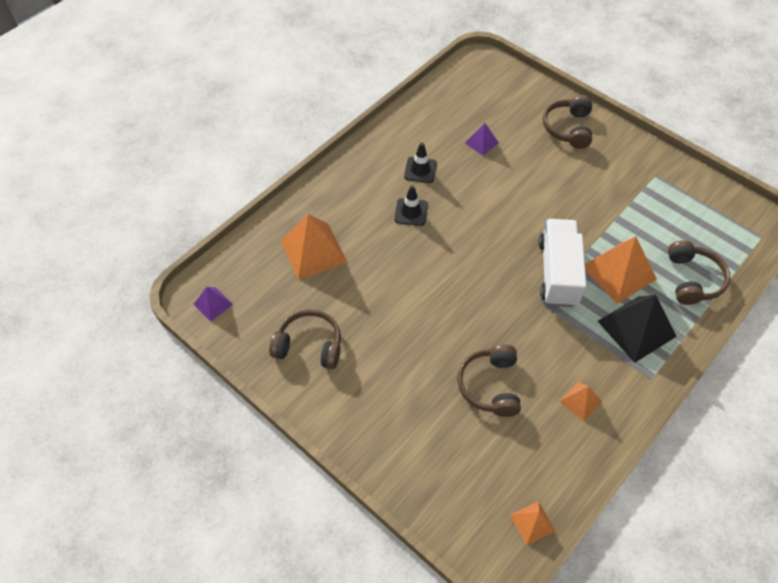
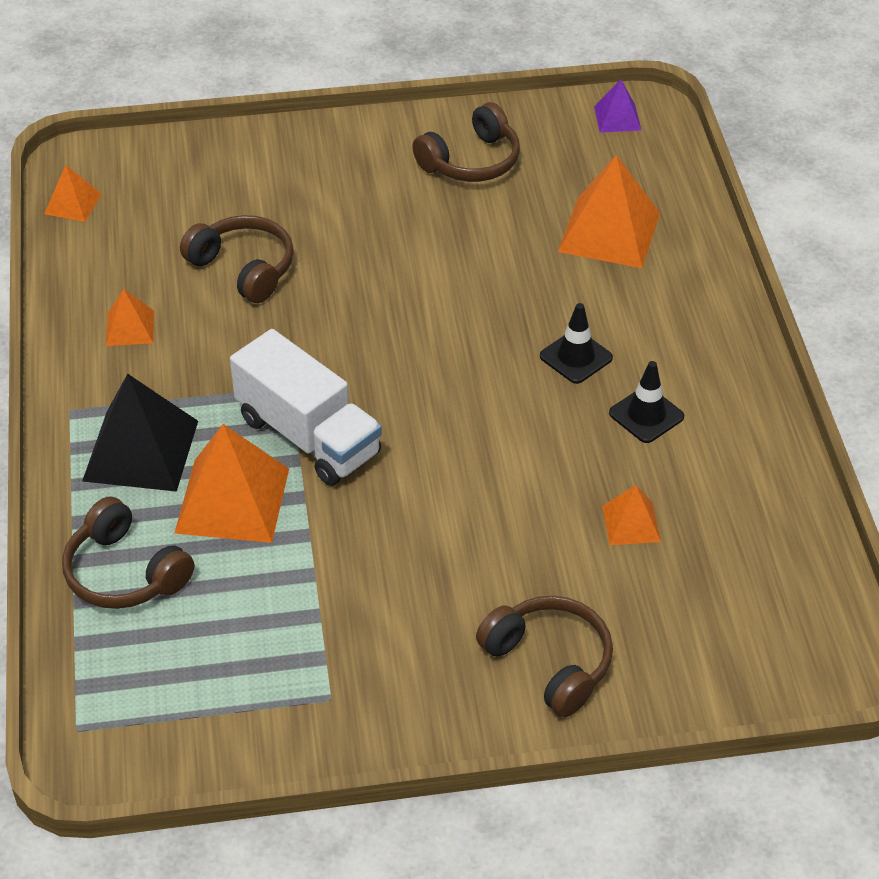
camera: 130 degrees right, 10 degrees down
purple pyramid [465,123,499,156] -> orange pyramid [602,485,661,545]

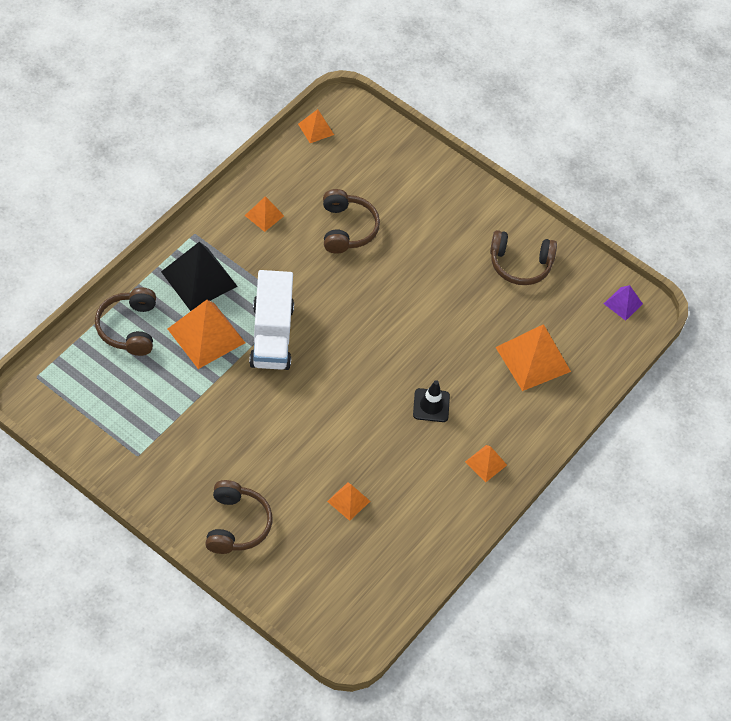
camera: 40 degrees right, 10 degrees up
black traffic cone [609,361,684,443] -> none
none -> orange pyramid [465,445,507,482]

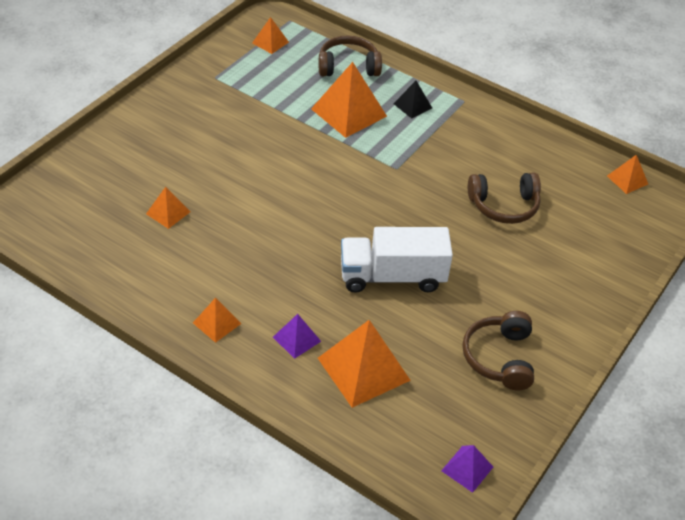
camera: 90 degrees right, 10 degrees down
black pyramid [161,242,238,311] -> black pyramid [393,81,432,119], size x0.52
brown headphones [205,480,272,554] -> none
orange pyramid [245,196,284,232] -> orange pyramid moved to [252,17,289,54]
white truck [249,270,294,370] -> white truck moved to [341,227,453,293]
black traffic cone [413,380,450,422] -> none
none -> purple pyramid [273,314,321,359]

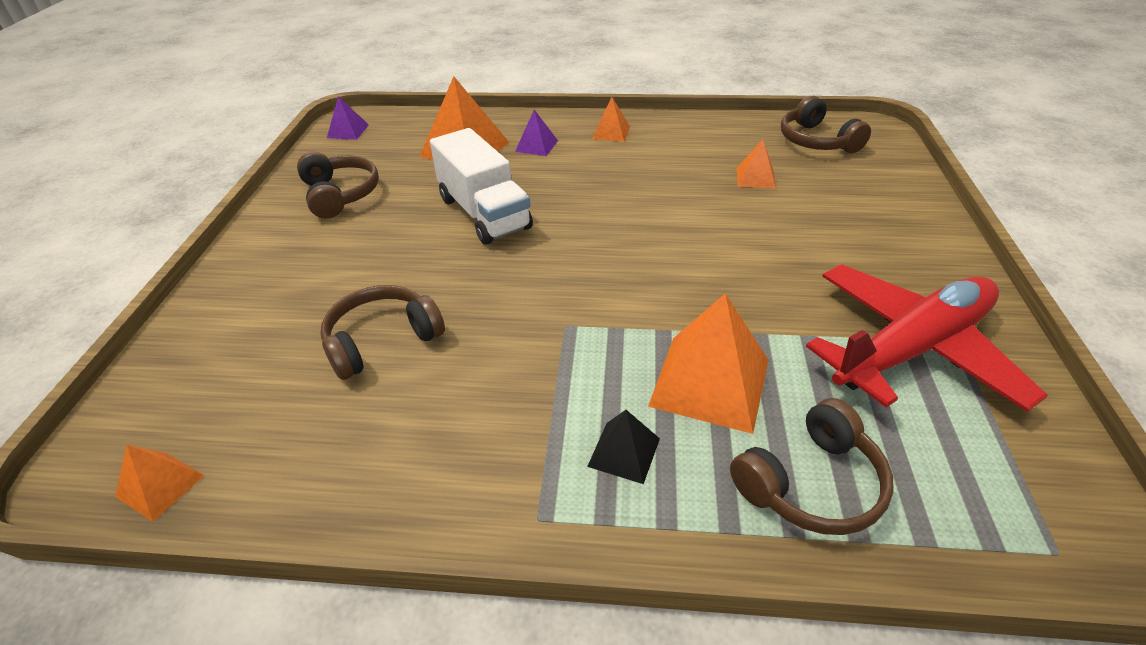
camera: 155 degrees right, 5 degrees down
orange pyramid [252,17,289,54] -> none
white truck [341,227,453,293] -> white truck turned 90 degrees clockwise [430,128,533,245]
none -> brown headphones [781,96,871,153]
none -> red plane [806,265,1048,412]

